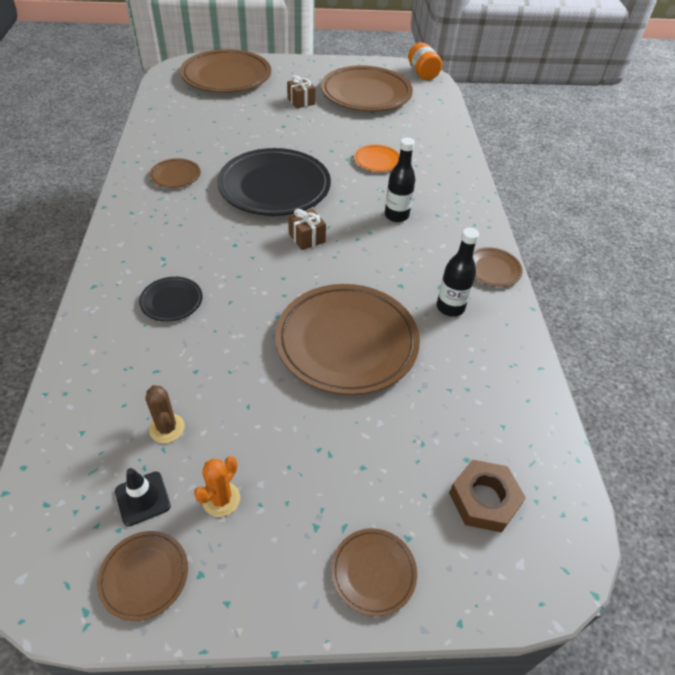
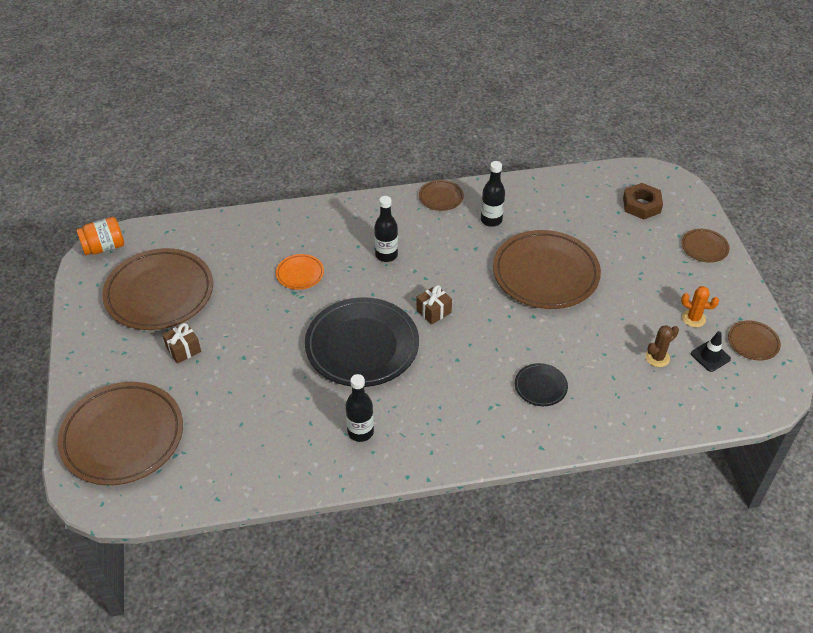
camera: 95 degrees left, 0 degrees up
brown plate [149,158,201,188] -> black bottle [346,374,374,442]

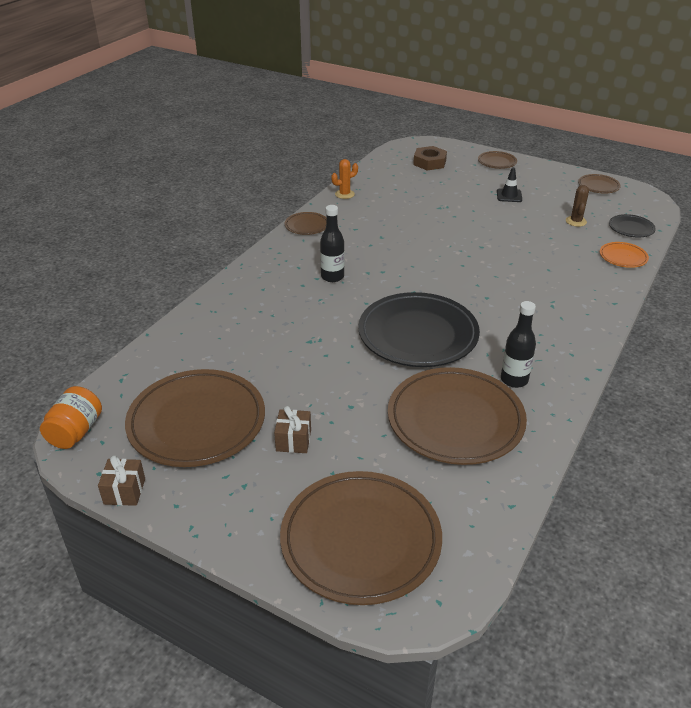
camera: 50 degrees left, 10 degrees down
orange plate [276,254,324,290] -> orange plate moved to [600,242,649,268]
brown gift [416,285,452,325] -> brown gift moved to [98,455,145,506]
black bottle [481,161,505,227] -> none
brown plate [493,230,601,309] -> brown plate moved to [388,367,527,465]
black plate [515,363,568,406] -> black plate moved to [609,214,656,237]
orange cactus [681,286,719,327] -> orange cactus moved to [331,159,358,199]
black traffic cone [691,331,731,372] -> black traffic cone moved to [497,168,522,202]

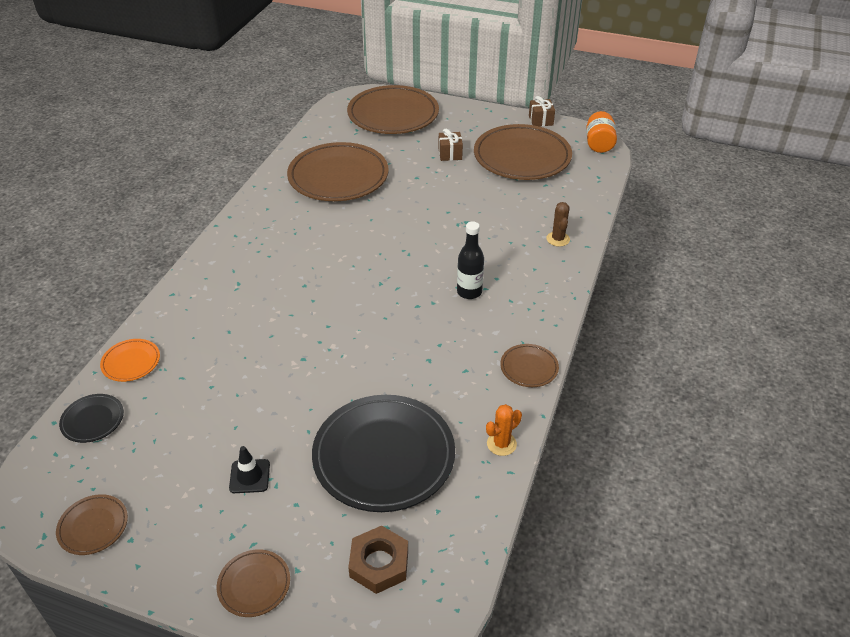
camera: 170 degrees right, 5 degrees up
black plate [358,292,480,367] -> black plate moved to [312,395,455,512]
black bottle [501,301,536,388] -> none
brown cactus [566,185,589,227] -> brown cactus moved to [546,202,570,247]

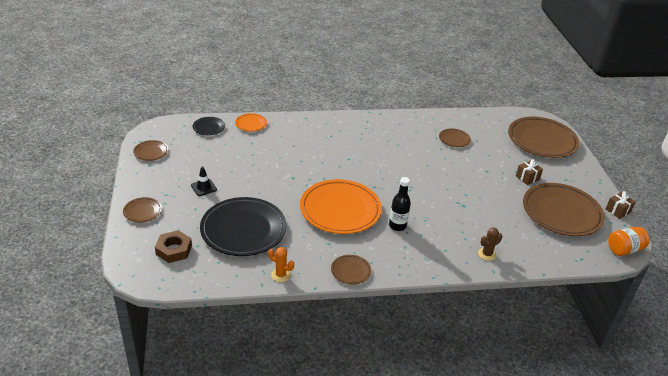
camera: 60 degrees right, 5 degrees down
brown plate [287,142,389,201] -> brown plate [439,128,471,147], size x0.45
none -> orange plate [300,179,382,234]

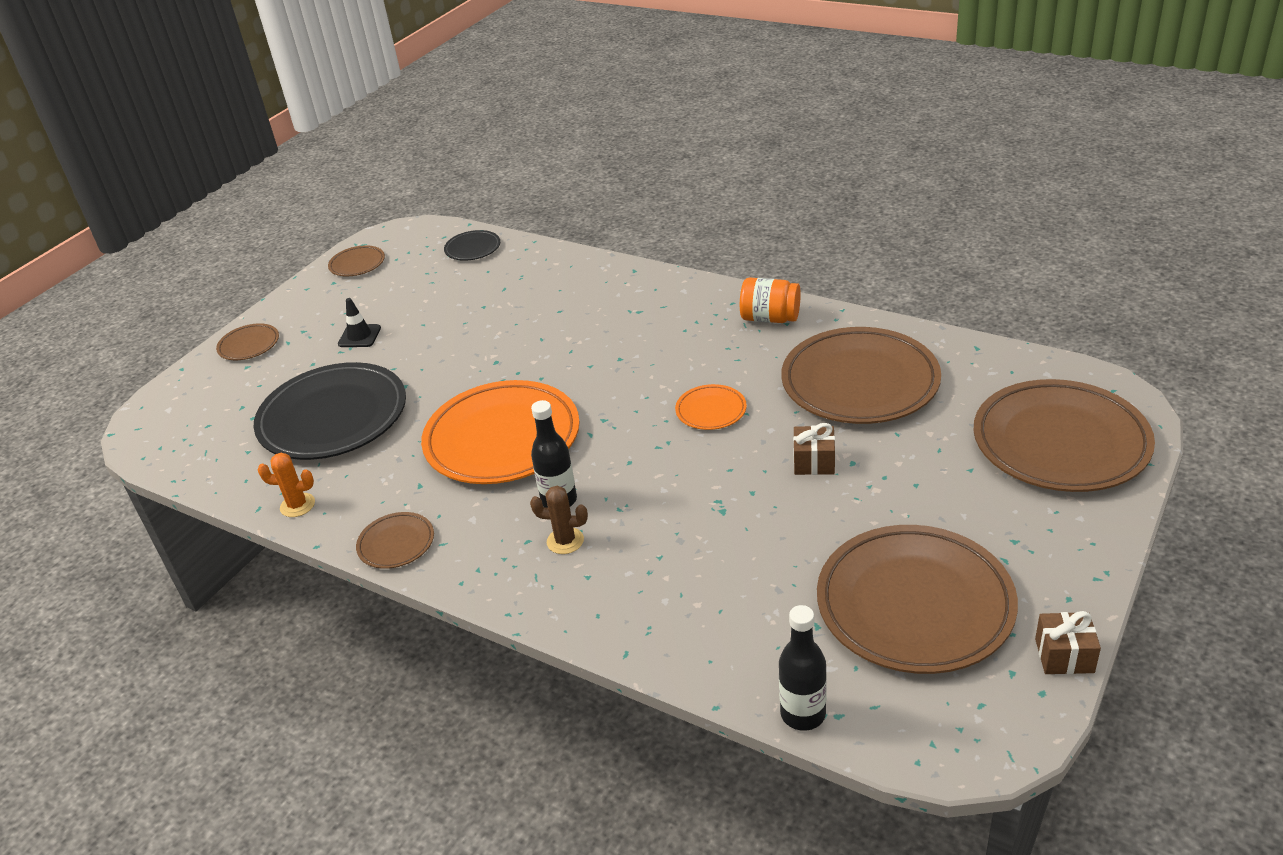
camera: 45 degrees right, 0 degrees up
brown nut [155,230,192,263] -> none
orange plate [235,113,267,132] -> orange plate moved to [675,384,747,430]
orange cactus [268,247,294,282] -> orange cactus turned 60 degrees counterclockwise [258,453,315,517]
brown plate [439,128,471,147] -> brown plate [781,327,941,424], size x2.22
brown cactus [478,227,502,261] -> brown cactus moved to [530,486,588,554]
brown gift [516,159,543,185] -> brown gift moved to [793,423,835,475]
orange jar [608,227,650,256] -> orange jar moved to [740,278,801,323]
none -> black bottle [779,605,827,731]

